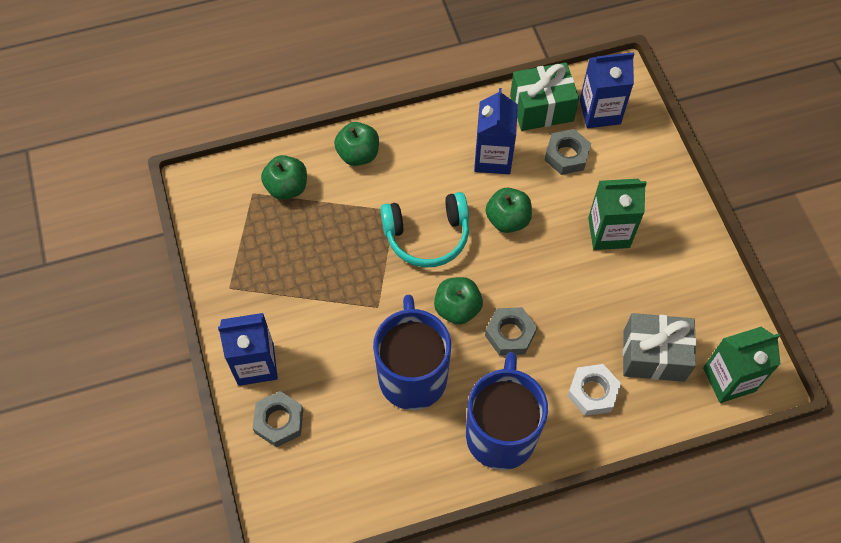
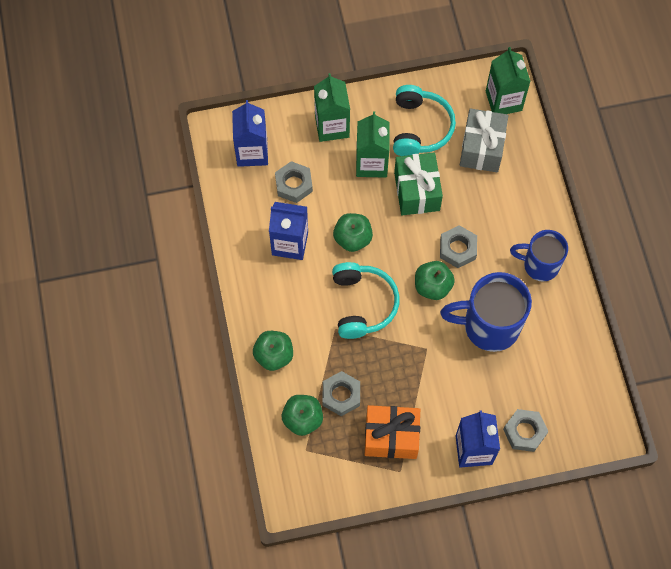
camera: 85 degrees left, 5 degrees up
blue mug [466,352,548,470] -> blue mug [510,230,568,282], size x0.65
green gift [510,62,579,131] -> green gift moved to [394,152,443,215]
white nut [567,364,621,416] -> none
none -> green carton [314,73,350,142]
none -> grey nut [322,371,360,416]
none -> orange gift [365,405,420,459]
none -> turquoise headphones [393,85,456,156]

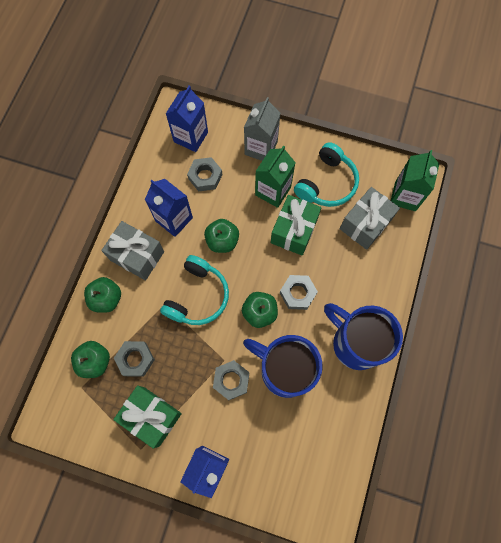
camera: 30 degrees right, 5 degrees up
green carton [314,73,350,142] -> grey carton [244,97,281,161]
orange gift [365,405,420,459] -> green gift [113,385,182,449]
grey nut [503,409,549,452] -> grey nut moved to [213,360,249,400]
blue mug [510,230,568,282] -> blue mug [324,303,403,370], size x1.53
none -> grey gift [101,221,164,280]

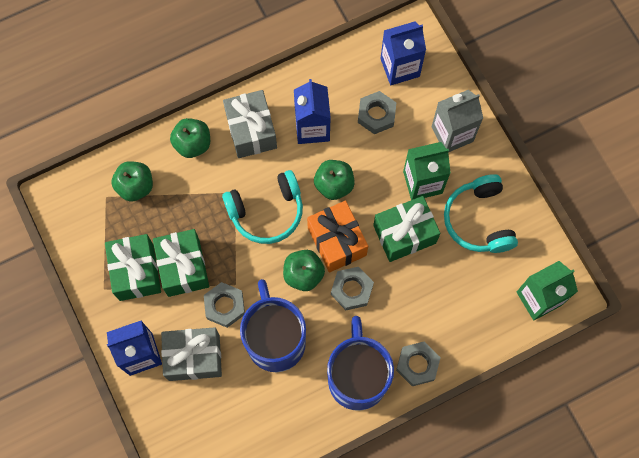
camera: 45 degrees right, 0 degrees up
grey nut [114,341,155,377] -> grey nut moved to [396,341,441,386]
turquoise headphones [294,142,359,207] -> turquoise headphones turned 90 degrees clockwise [444,174,518,253]
grey gift [340,187,400,250] -> grey gift moved to [161,327,222,381]
none -> green gift [153,229,209,297]
none -> orange gift [307,200,368,273]

